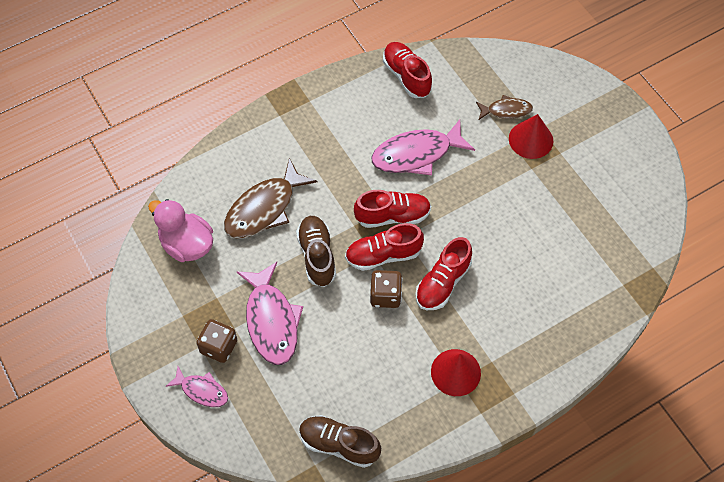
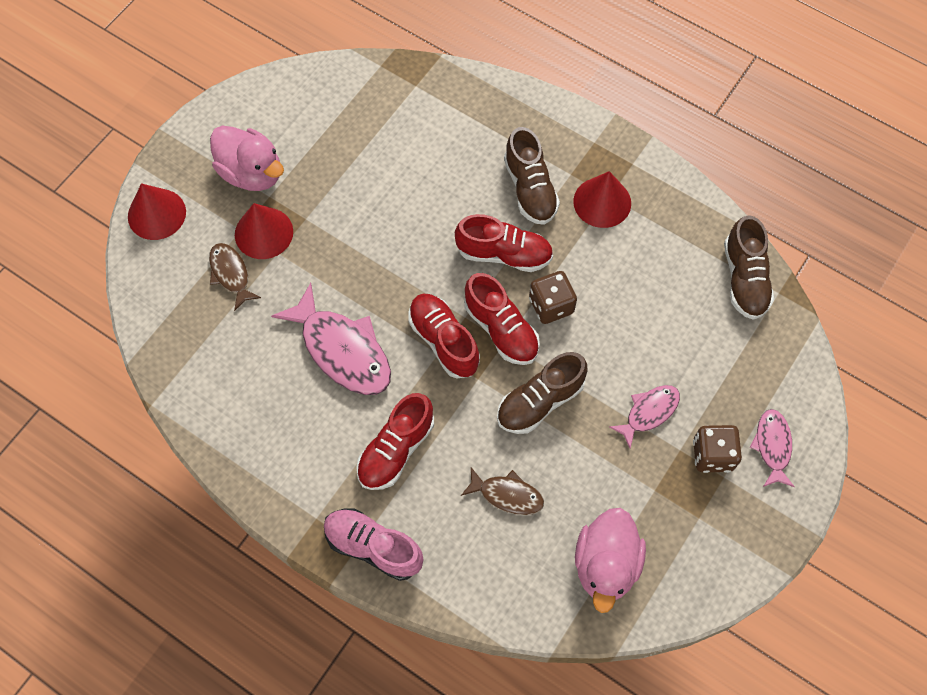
camera: 115 degrees left, 5 degrees up
brown fish [224,158,317,238] -> brown fish [461,467,544,515], size x0.56
pink fish [236,262,303,365] -> pink fish [609,385,680,449], size x0.56
red shoe [383,42,432,98] -> red shoe moved to [356,393,434,490]
none -> red cone [128,183,186,240]
none -> pink duck [210,125,284,191]
none -> pink shoe [324,508,424,581]
none -> brown shoe [504,127,560,225]

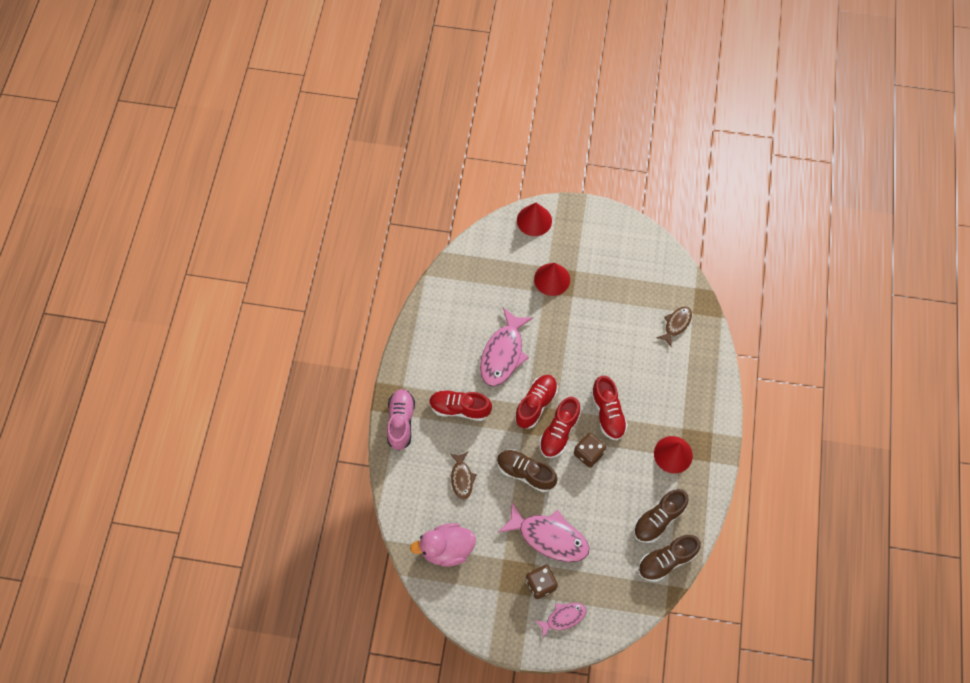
camera: 65 degrees right, 0 degrees up
brown fish [209,243,261,311] -> brown fish moved to [656,306,692,347]
pink duck [210,125,284,191] -> none
brown shoe [504,127,560,225] -> brown shoe moved to [634,489,689,543]
pink fish [609,385,680,449] -> pink fish [498,502,589,562], size x1.79

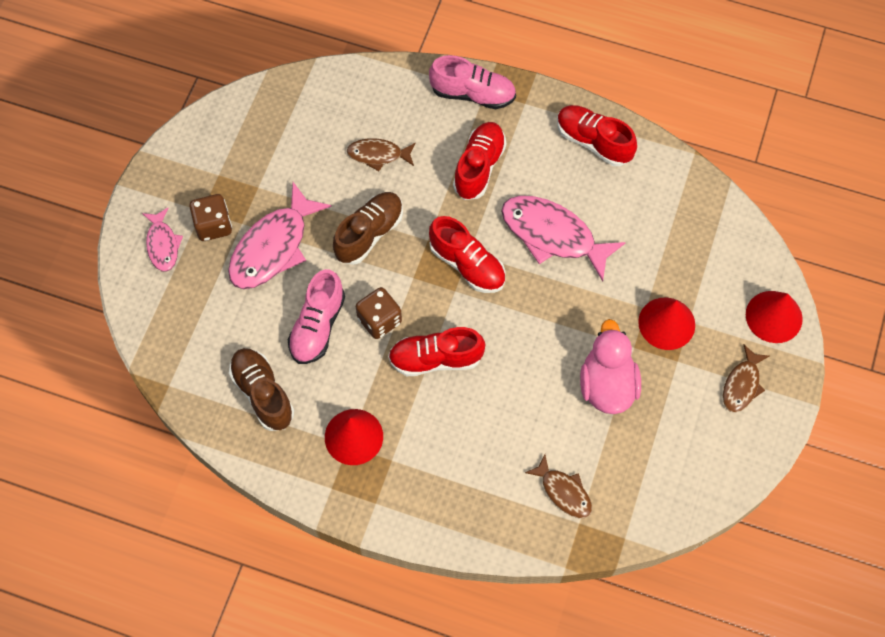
camera: 100 degrees right, 0 degrees up
pink duck [410,523,476,567] -> pink duck moved to [580,319,641,414]
red shoe [539,397,580,458] -> red shoe moved to [557,105,637,166]
brown shoe [638,535,701,582] -> none
none -> pink shoe [288,269,345,364]
none -> brown fish [723,345,769,413]

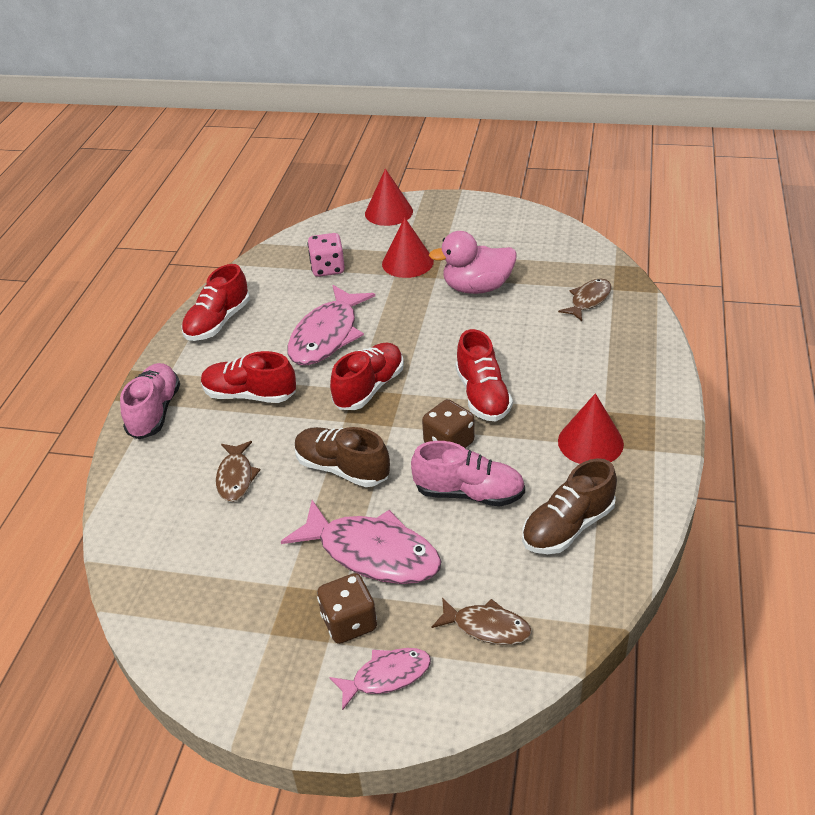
camera: 95 degrees left, 25 degrees down
brown fish [723,345,769,413] -> brown fish moved to [432,597,532,645]
none -> pink dice [307,233,345,277]

